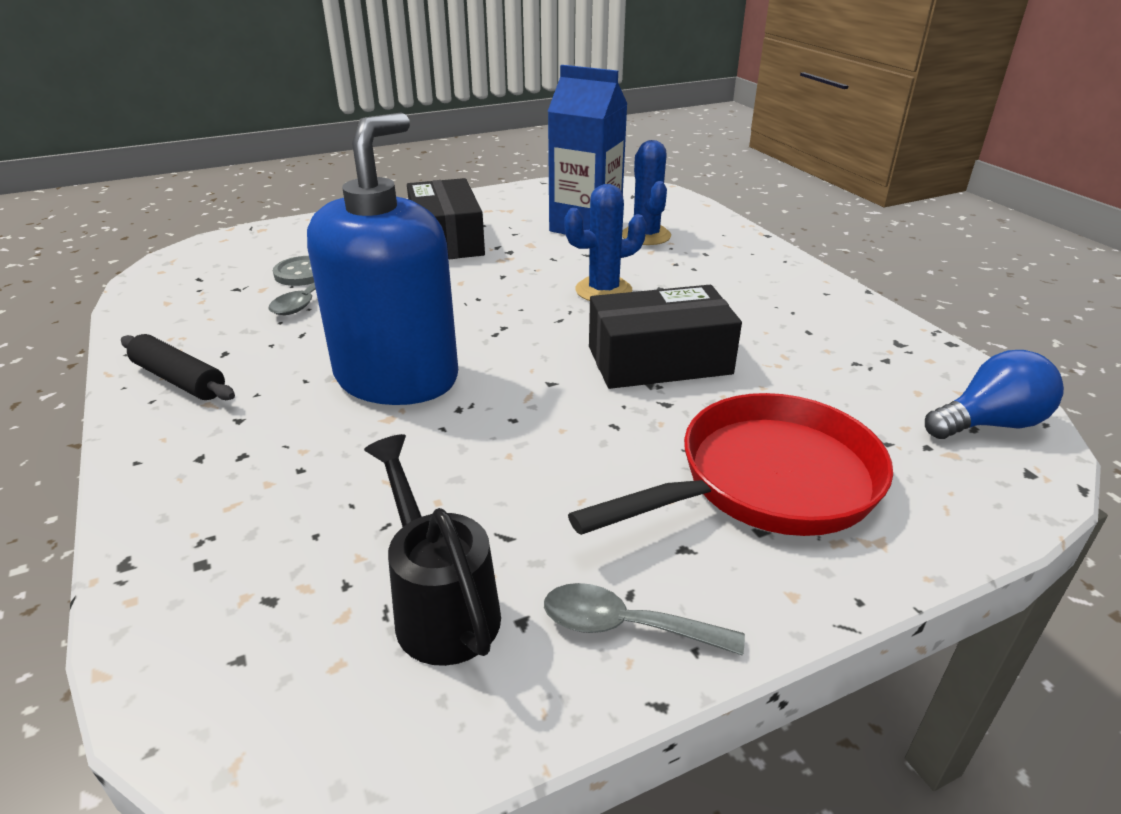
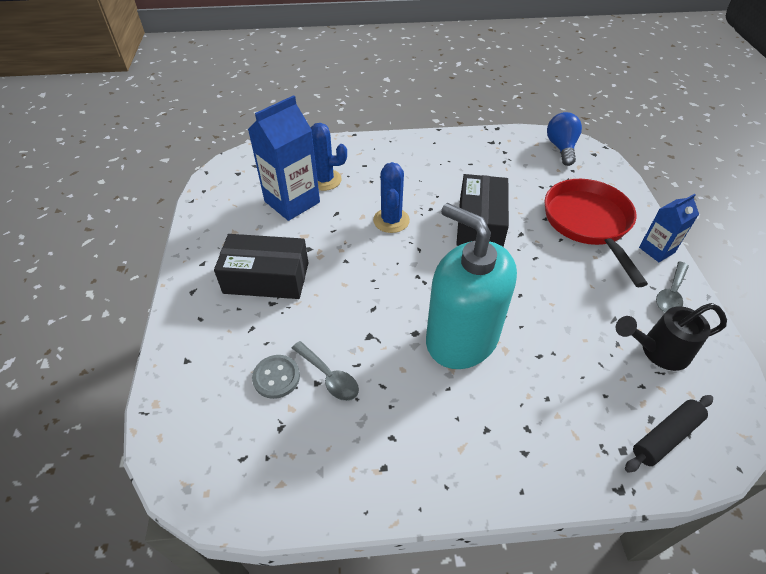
camera: 70 degrees left, 15 degrees up
black rolling pin [121,334,235,400] -> black rolling pin moved to [625,395,713,473]
blue soap dispenser [307,112,458,405] -> turquoise soap dispenser [426,203,517,369]
none -> blue carton [639,194,699,262]

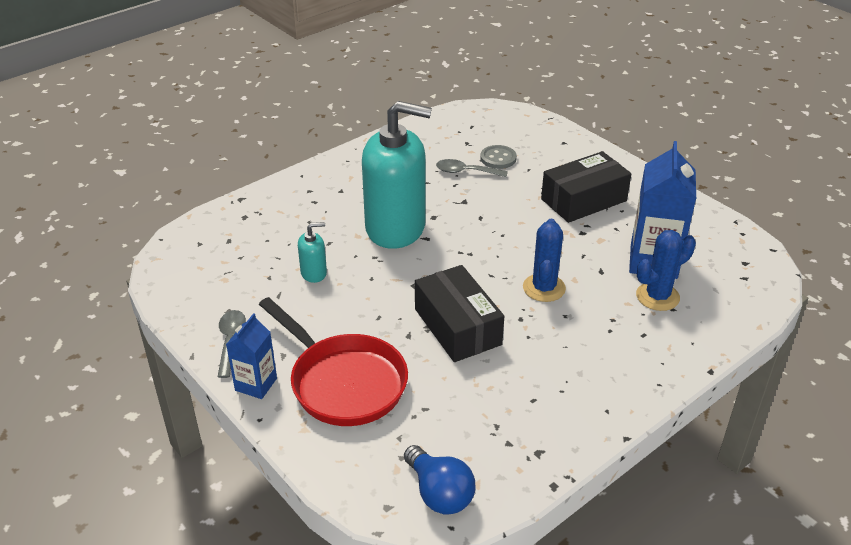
camera: 145 degrees right, 10 degrees down
blue cactus [373,162,410,233] -> blue cactus turned 45 degrees clockwise [523,219,566,302]
black watering can [616,303,727,371] -> none
black rolling pin [625,395,713,473] -> none
none -> turquoise soap dispenser [298,222,327,283]

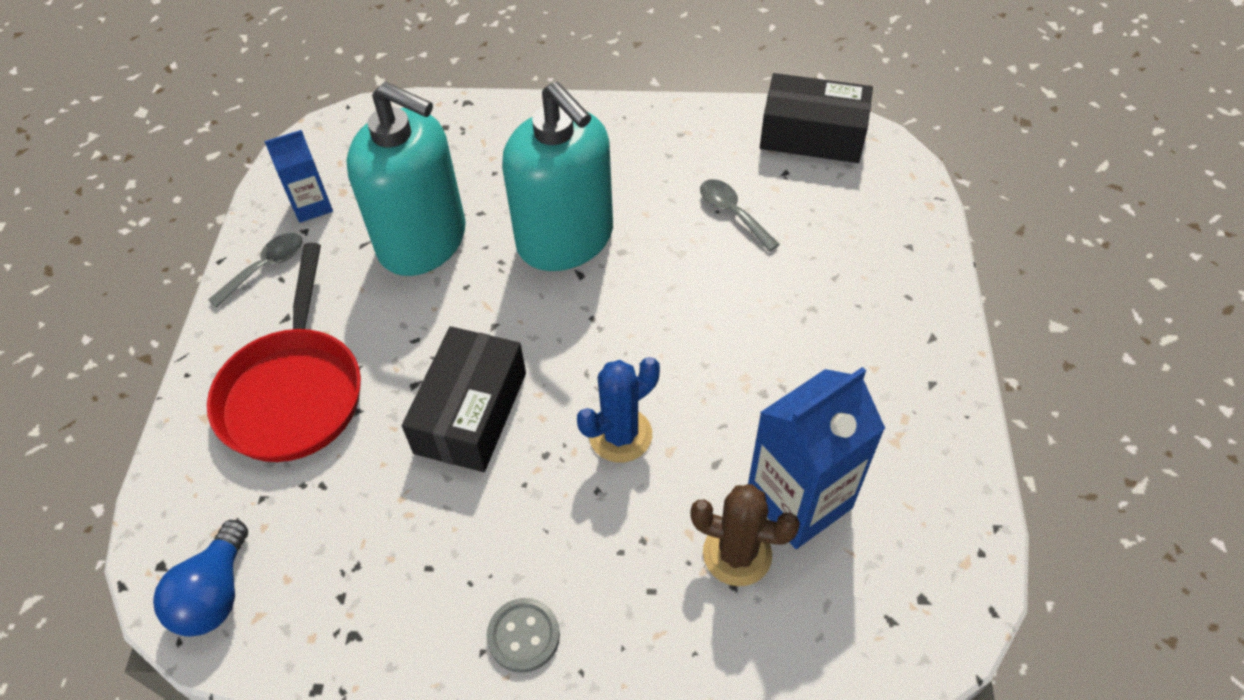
camera: 45 degrees right, 15 degrees up
blue carton [226,313,277,399] -> blue carton moved to [264,130,333,223]
turquoise soap dispenser [298,222,327,283] -> turquoise soap dispenser [346,82,466,276], size x2.45
grey button [480,145,517,169] -> grey button moved to [487,598,560,673]
black box [541,151,632,223] -> black box moved to [760,73,873,163]
blue cactus [636,230,696,311] -> brown cactus [690,484,800,586]

